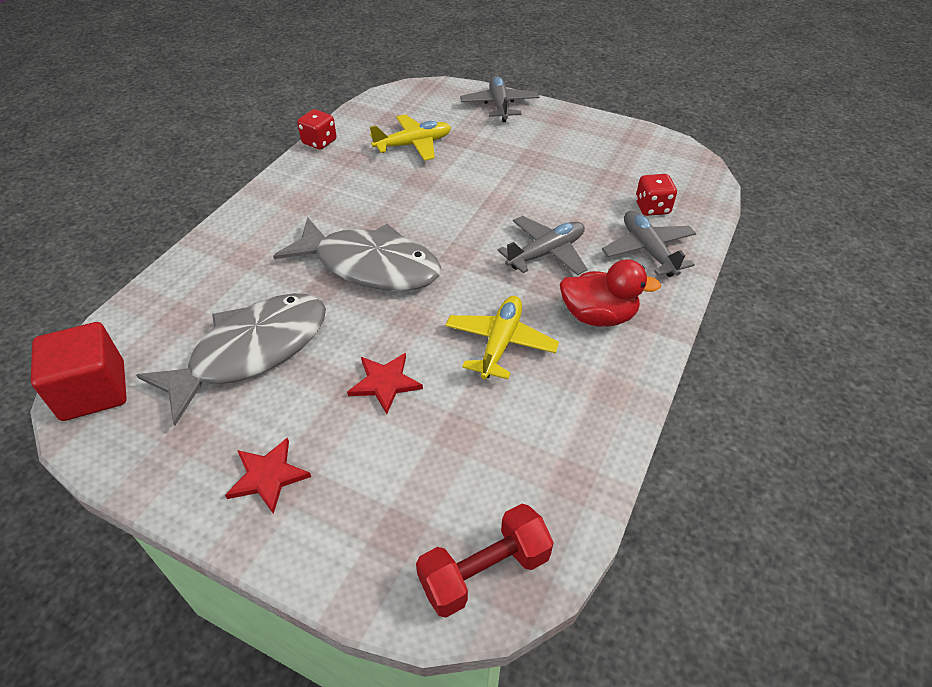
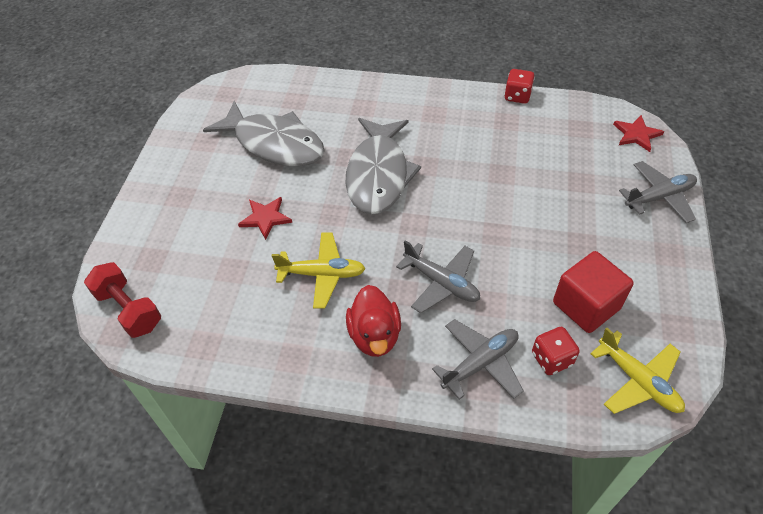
camera: 75 degrees right, 5 degrees up
red cube [31,322,127,421] -> red cube moved to [553,251,634,333]
red star [225,437,311,514] -> red star moved to [613,115,664,152]
yellow plane [370,114,451,161] -> yellow plane moved to [590,328,685,414]

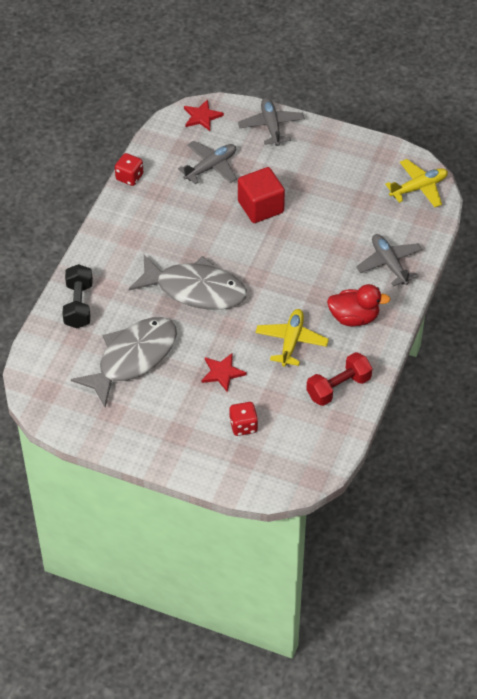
camera: 80 degrees left, 0 degrees up
red dumbbell [84,262,161,338] -> red dumbbell moved to [306,352,372,406]
grey plane [396,240,480,313] -> grey plane moved to [178,141,237,184]
red dice [532,327,580,375] -> red dice moved to [229,402,258,436]
red cube [553,251,634,333] -> red cube moved to [238,167,285,223]
none -> black dumbbell [62,264,93,328]

